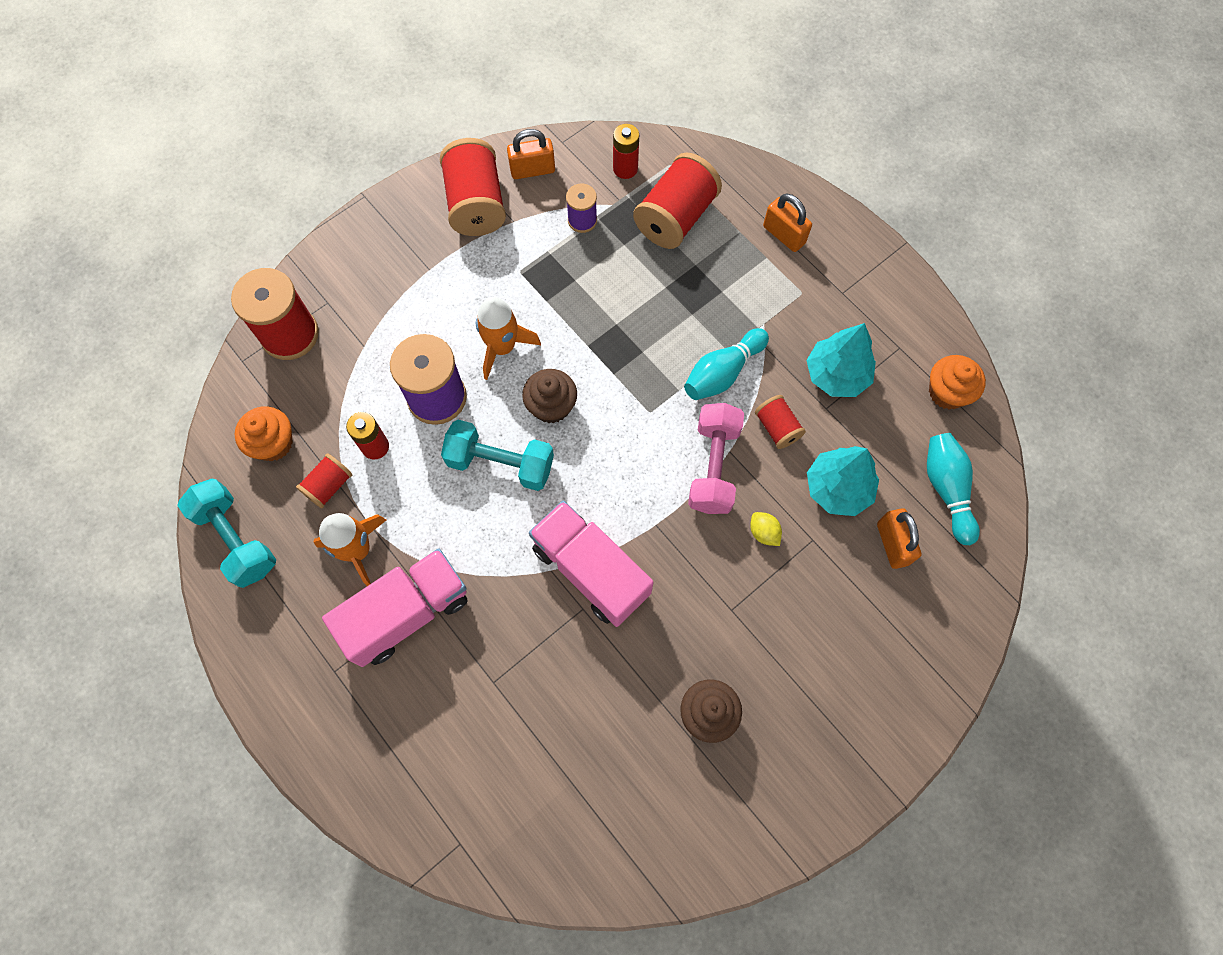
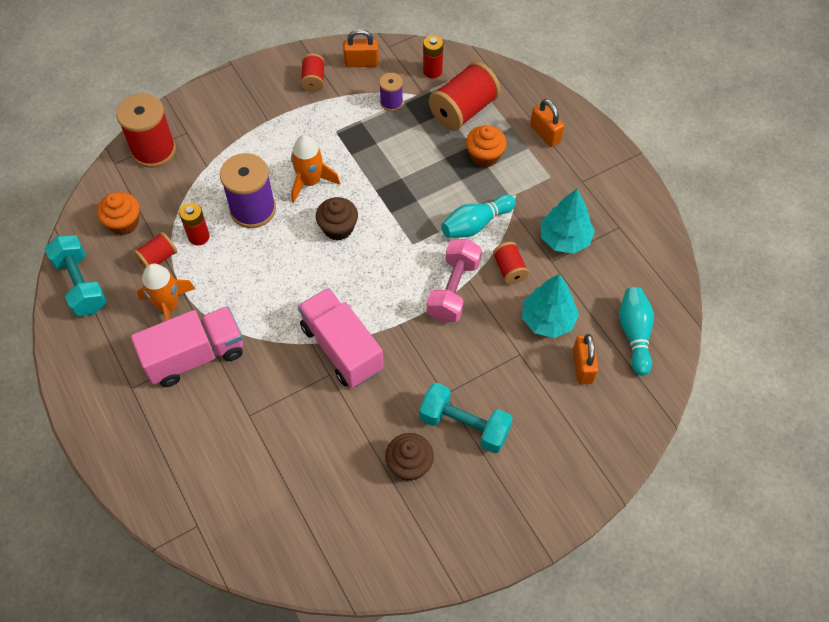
camera: 10 degrees right, 10 degrees down
red spool [440,138,506,236] -> red spool [301,54,325,92], size x0.53
turquoise dumbbell [441,420,554,491] -> turquoise dumbbell moved to [419,383,513,453]
yellow lemon [750,512,782,546] -> none
orange cupcake [929,355,986,409] -> orange cupcake moved to [466,125,507,167]

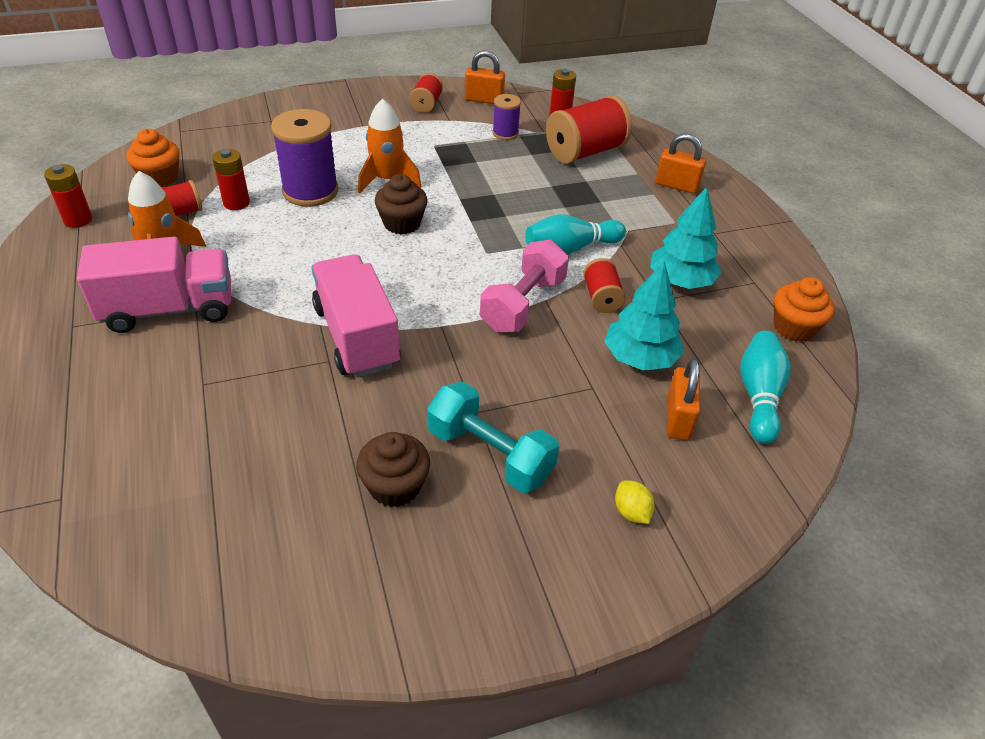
camera: 10 degrees right, 15 degrees down
turquoise dumbbell [45,235,107,316] -> red battery [44,164,92,228]
red spool [116,93,176,168] -> none
orange cupcake [466,125,507,167] -> orange cupcake moved to [774,277,835,342]
orange padlock [530,99,564,147] -> orange padlock turned 45 degrees counterclockwise [656,133,706,194]
none -> yellow lemon [615,480,655,524]

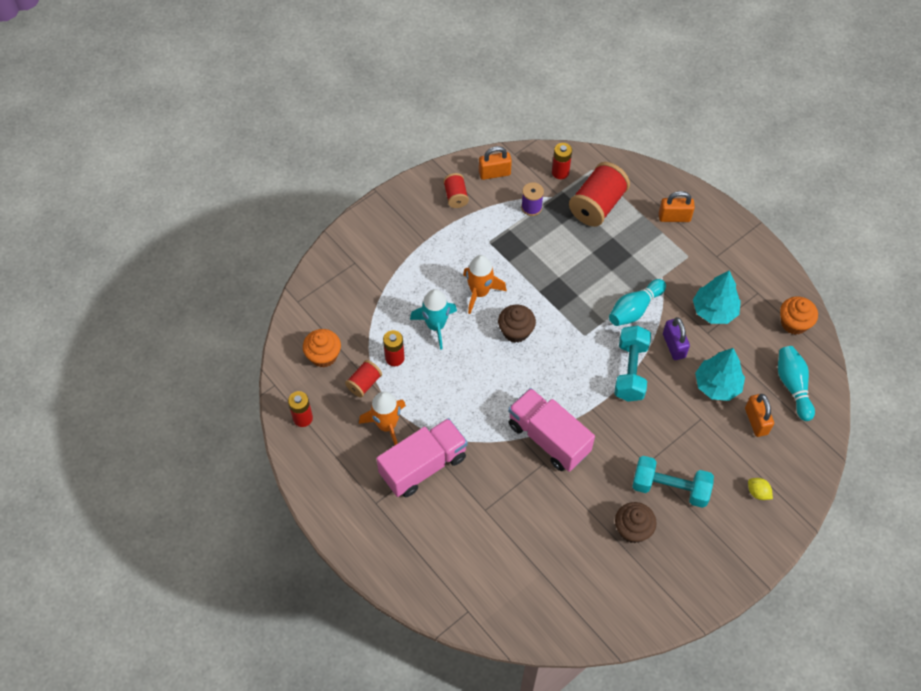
camera: 20 degrees left, 15 degrees up
purple spool [271,109,339,207] -> turquoise rocket [410,289,457,350]
pink dumbbell [480,240,569,333] -> turquoise dumbbell [614,326,651,402]
red spool [583,258,626,313] -> purple padlock [663,317,690,360]

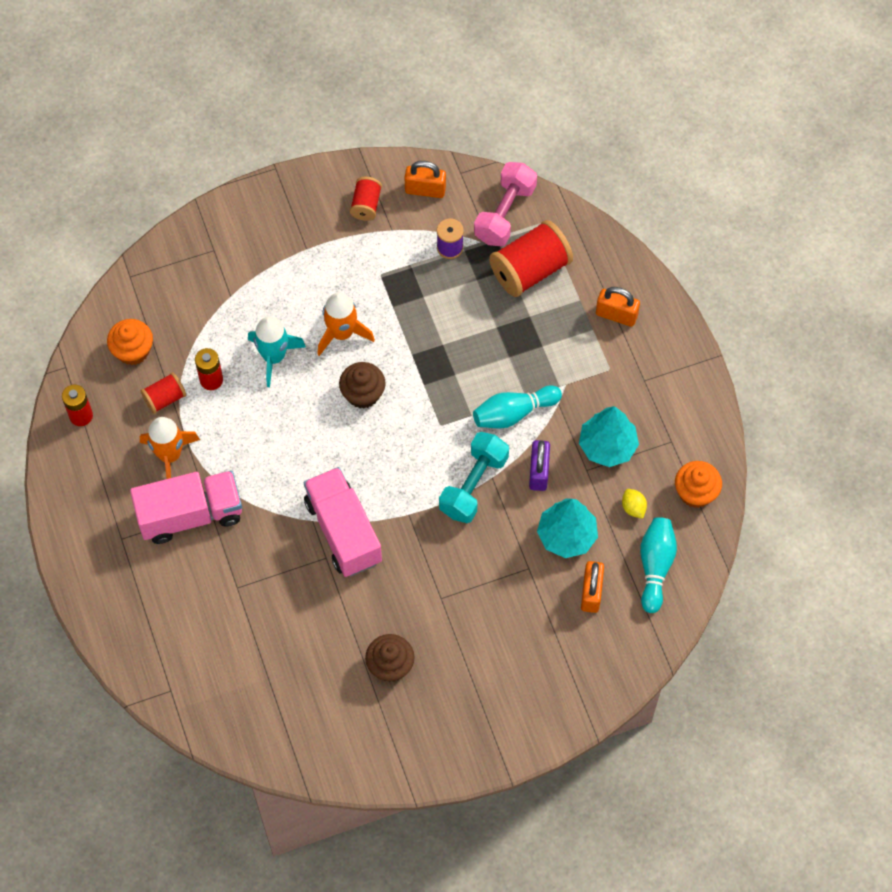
camera: 20 degrees right, 5 degrees up
red battery [552,143,572,179] -> pink dumbbell [474,162,537,246]
turquoise dumbbell [632,456,714,508] -> none
yellow lemon [748,478,773,500] -> yellow lemon moved to [622,489,647,519]

